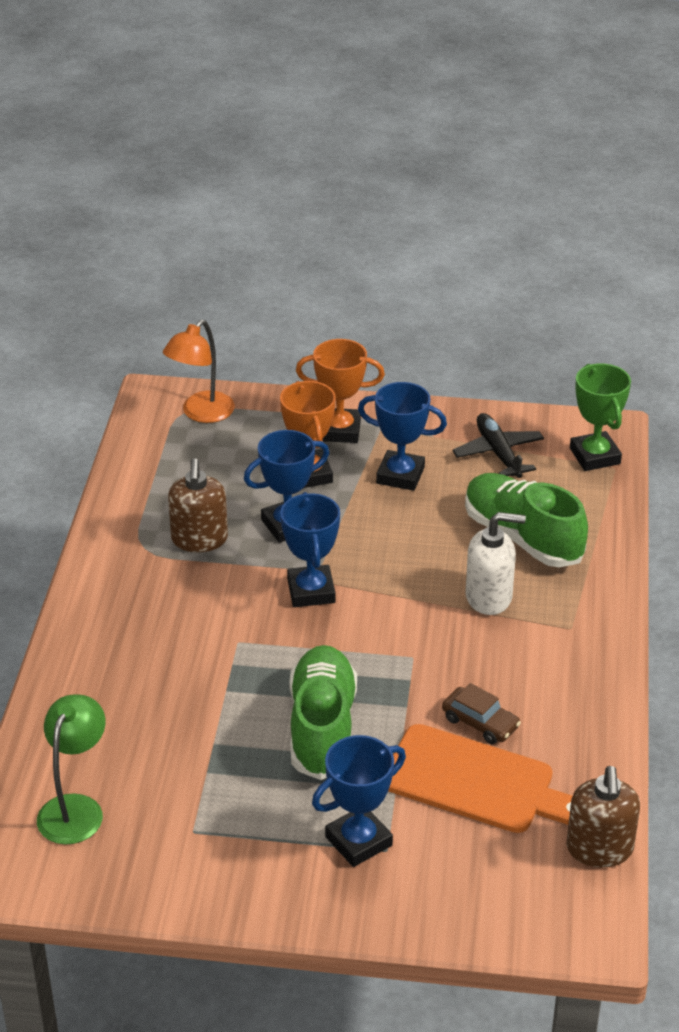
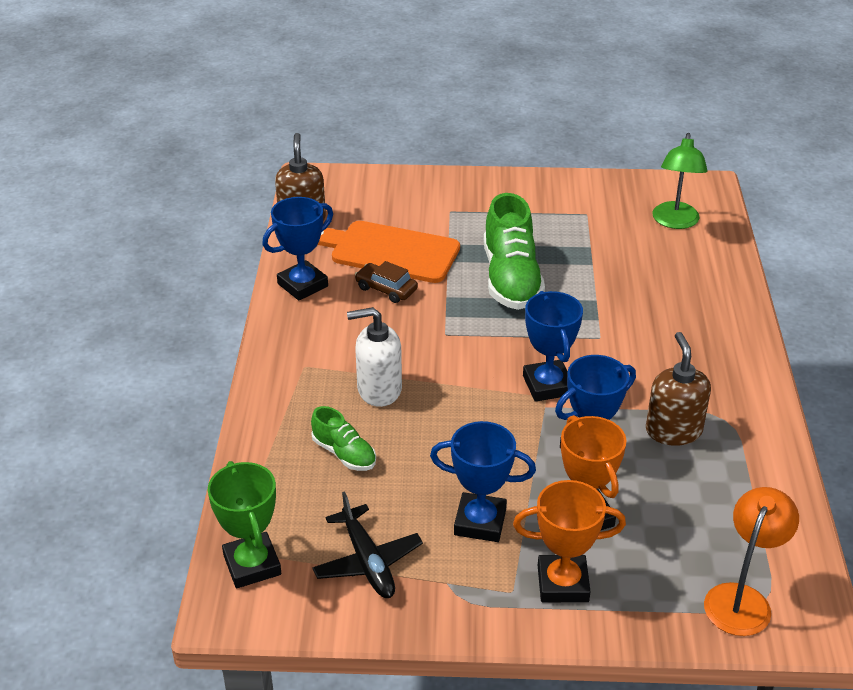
camera: 175 degrees right, 0 degrees up
blue trophy [312,735,406,867] -> blue trophy moved to [262,197,333,301]
green shoe [465,473,588,567] -> green shoe [311,406,376,471], size x0.53

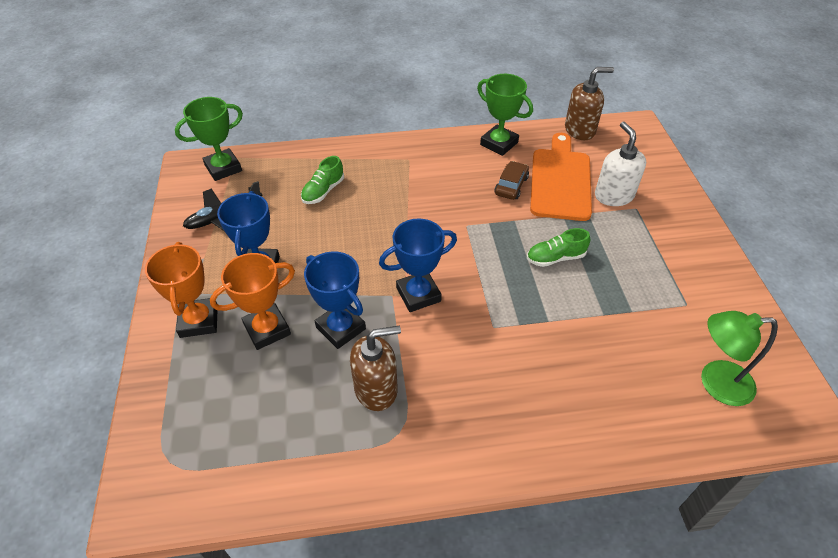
camera: 80 degrees right, 10 degrees up
blue trophy [262,197,333,301] -> green trophy [477,74,533,156]
white soap dispenser [347,307,402,407] -> white soap dispenser moved to [595,122,646,206]
green shoe [484,193,545,310] -> green shoe [527,228,590,267], size x0.53
orange lamp [704,487,799,636] -> none

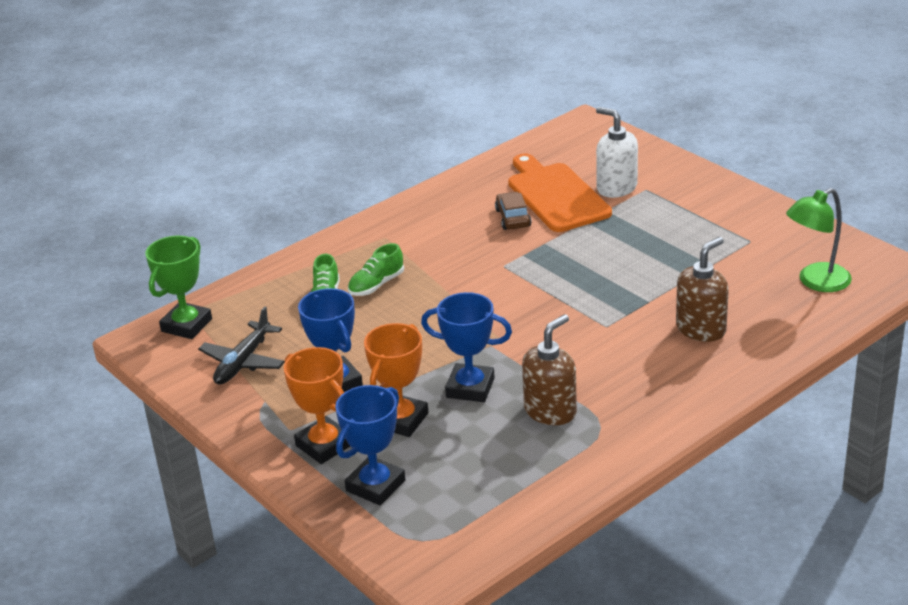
camera: 30 degrees left, 15 degrees down
blue trophy [379,218,457,312] -> blue trophy moved to [335,385,405,506]
green trophy [477,74,533,156] -> none
green shoe [527,228,590,267] -> green shoe moved to [348,243,404,296]
brown soap dispenser [565,67,614,140] -> brown soap dispenser moved to [676,237,729,342]

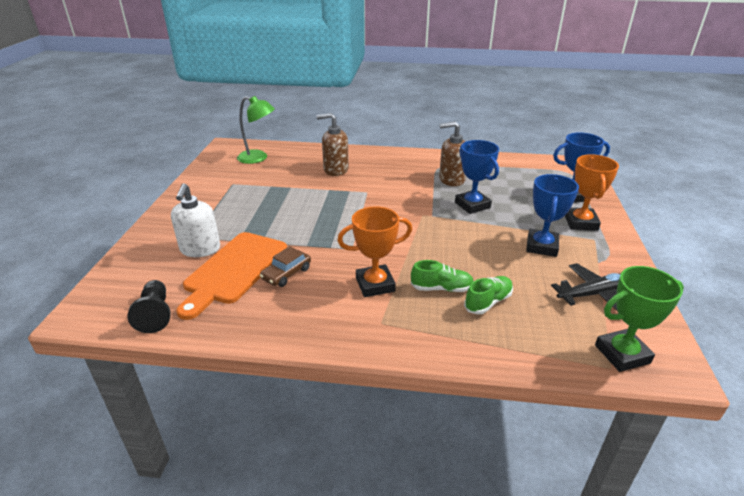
camera: 135 degrees left, 0 degrees up
orange trophy [364,323,428,437] -> orange trophy moved to [337,206,412,297]
none -> black pawn [127,280,171,333]

